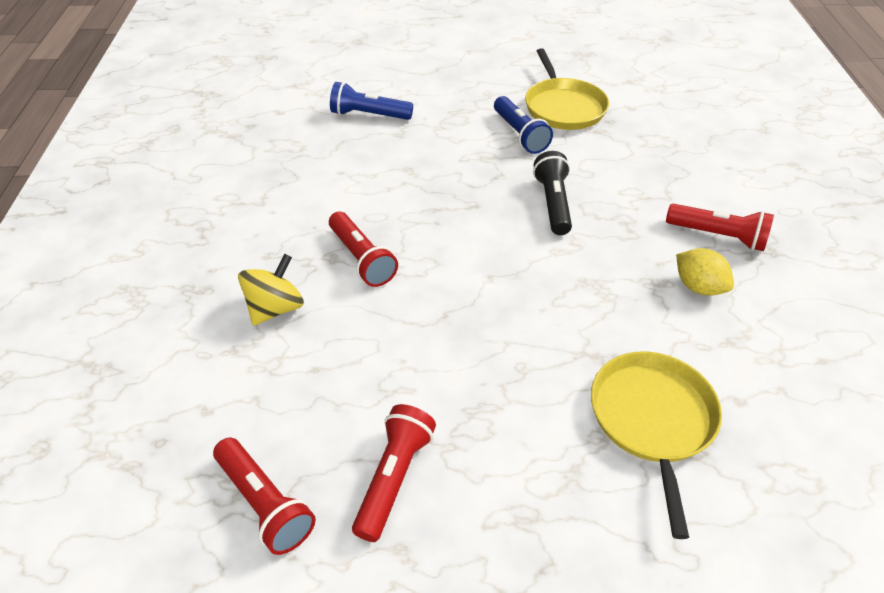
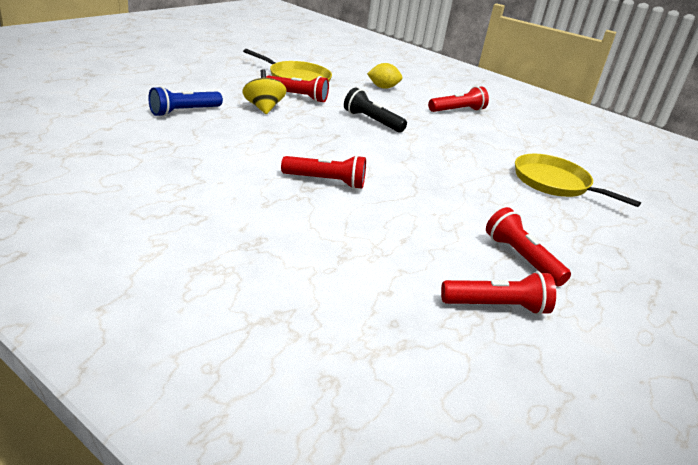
camera: 55 degrees left, 15 degrees down
yellow spinning top [238,254,304,326] -> yellow spinning top moved to [242,69,287,114]
blue flashlight [494,96,553,154] -> red flashlight [266,75,329,103]
yellow lemon [676,248,734,296] -> yellow lemon moved to [367,63,402,89]

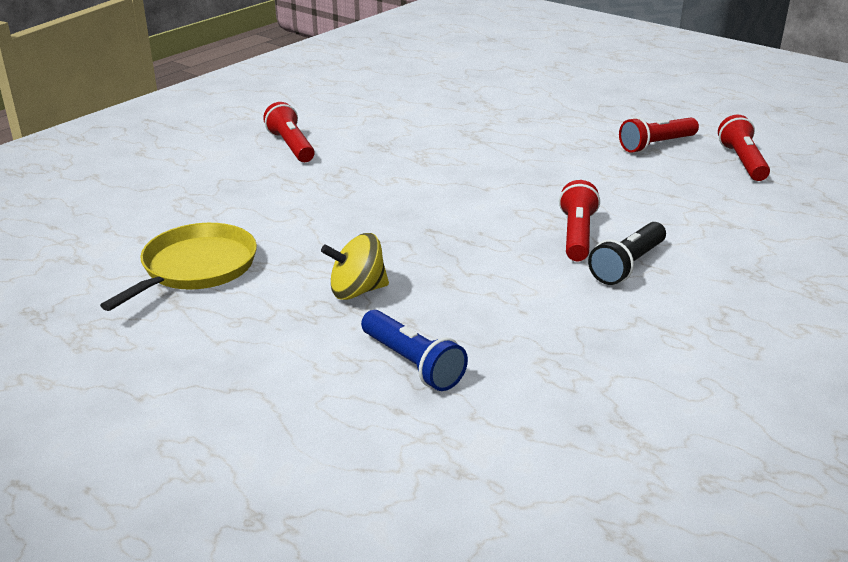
camera: 85 degrees left, 0 degrees up
red flashlight [266,75,329,103] -> none
black flashlight [344,87,407,132] -> black flashlight moved to [588,222,666,285]
yellow lemon [367,63,402,89] -> none
yellow pan [515,154,641,207] -> none

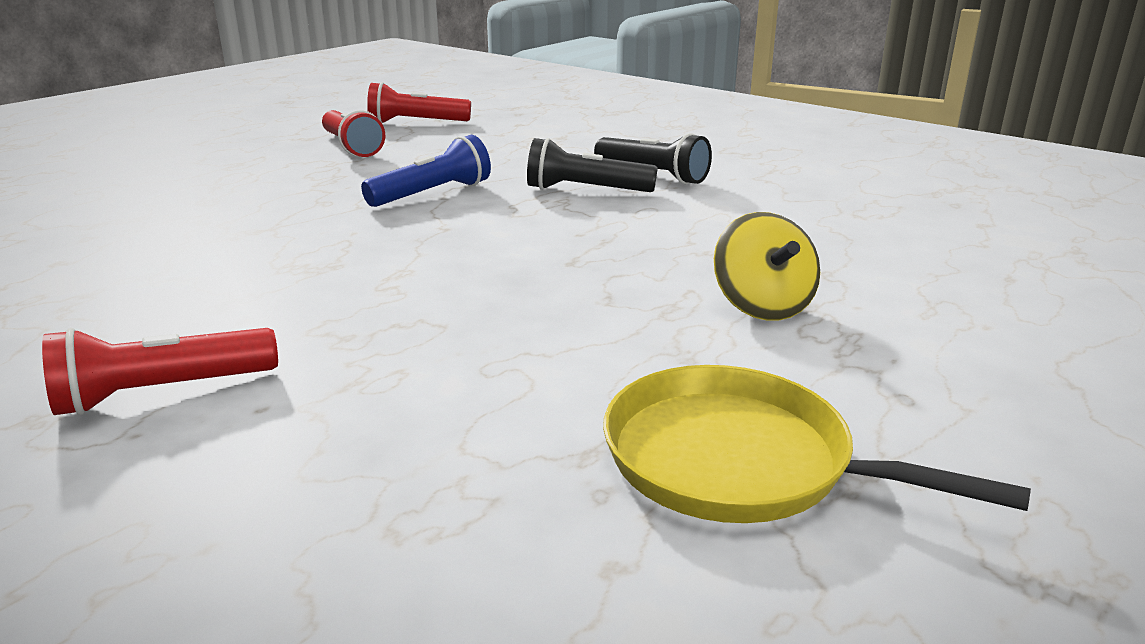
camera: 90 degrees left, 5 degrees down
blue flashlight [361,310,468,391] -> blue flashlight moved to [361,135,491,207]
red flashlight [559,180,600,261] -> black flashlight [527,138,658,192]

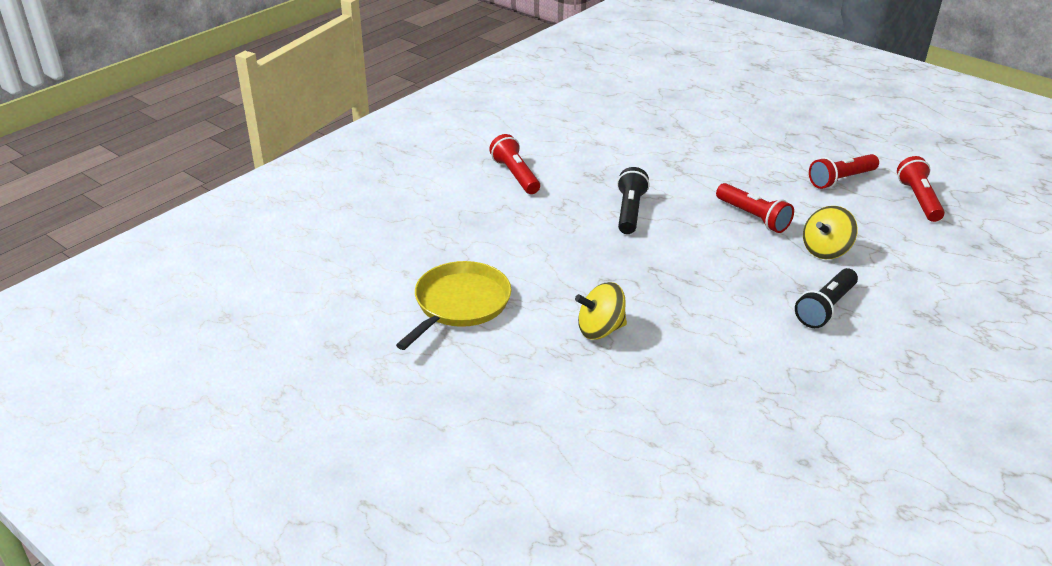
camera: 90 degrees right, 10 degrees up
blue flashlight [361,135,491,207] -> red flashlight [716,183,794,233]
black flashlight [527,138,658,192] -> black flashlight moved to [617,167,650,234]
none -> yellow spinning top [803,206,858,259]

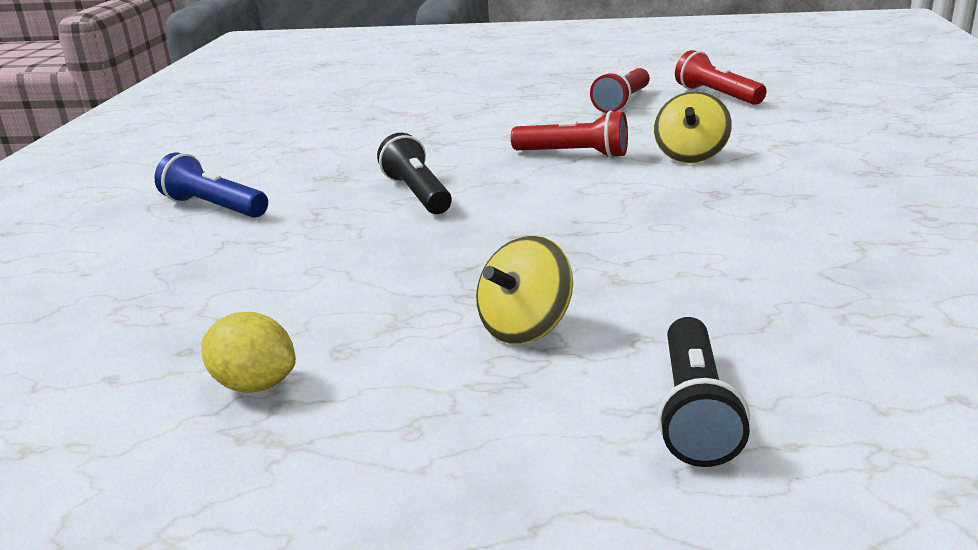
camera: 30 degrees left, 10 degrees down
yellow pan [396,261,511,350] -> yellow lemon [201,312,296,393]
red flashlight [489,134,540,194] -> blue flashlight [154,153,268,218]
black flashlight [795,268,858,328] -> black flashlight moved to [657,317,750,467]

